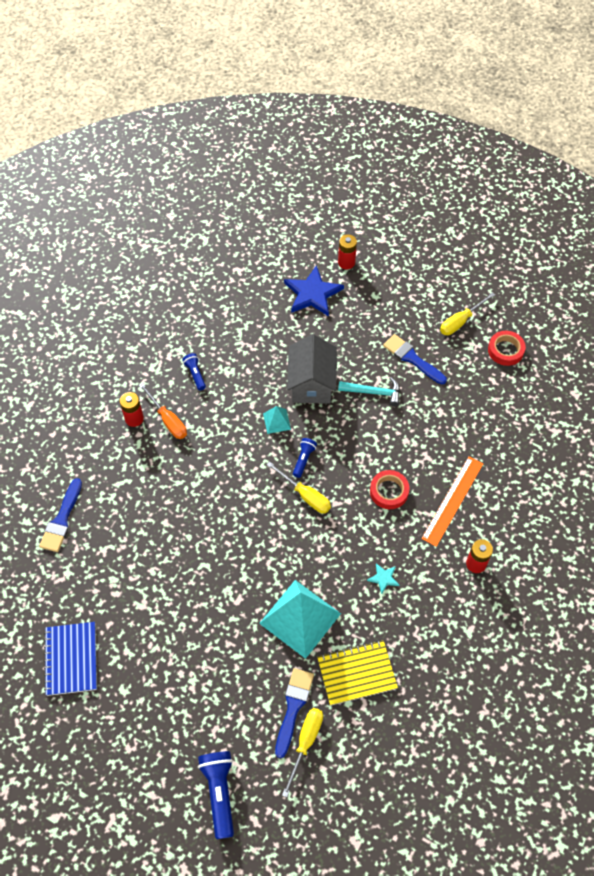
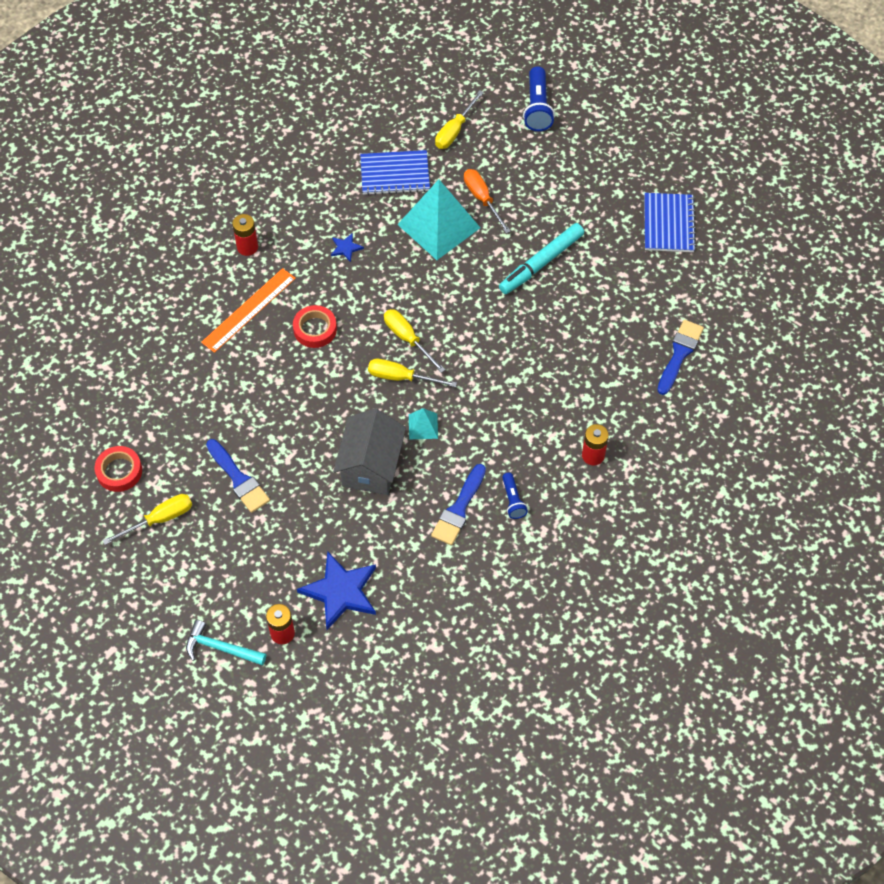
camera: 170 degrees left, 0 degrees up
orange screwdriver [139,383,187,439] -> orange screwdriver moved to [464,169,511,233]
blue brush [275,668,314,758] -> blue brush moved to [431,464,486,545]
blue flashlight [293,438,317,478] -> yellow screwdriver [368,359,457,387]
yellow notebook [317,640,398,706] -> blue notebook [360,150,430,195]
turquoise hammer [338,377,400,406] -> turquoise hammer moved to [186,620,266,666]
turquoise star [367,563,400,594] -> blue star [331,233,364,262]
none -> turquoise marker [499,223,584,294]

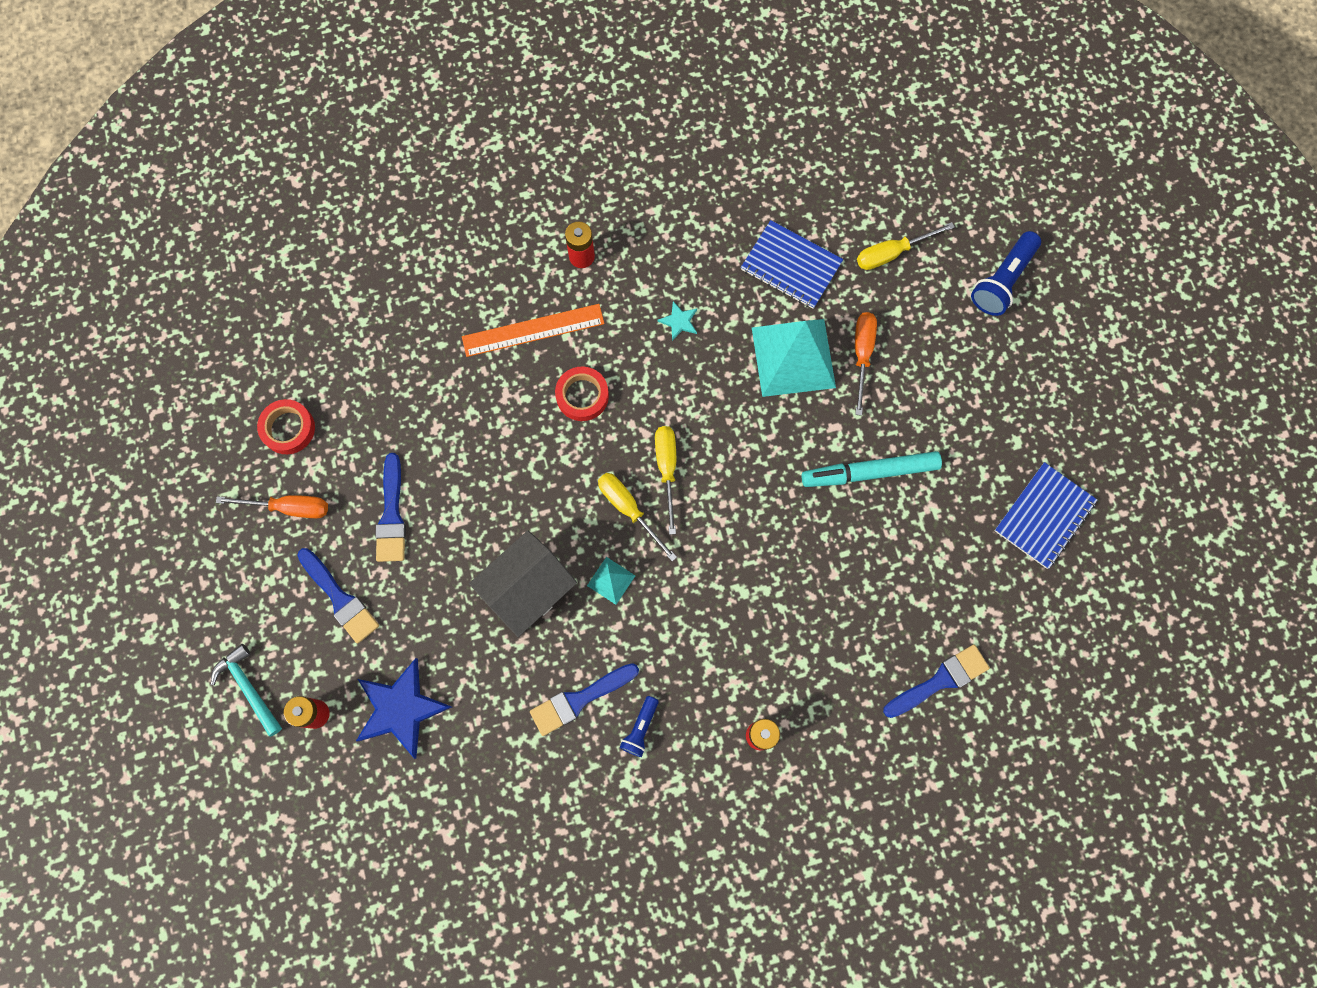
camera: 35 degrees right, 15 degrees up
yellow screwdriver [103,494,192,545] -> orange screwdriver [216,495,328,518]
blue star [331,233,364,262] -> turquoise star [658,301,697,341]
none -> blue brush [297,548,379,644]

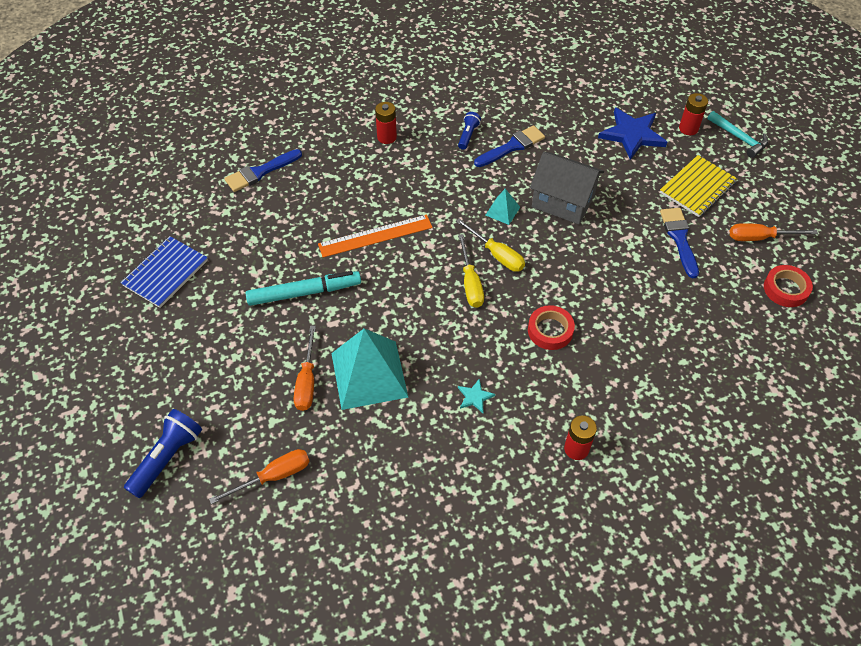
camera: 175 degrees right, 20 degrees down
blue brush [297,548,379,644] -> yellow notebook [660,155,738,217]
orange ruler [462,304,604,357] -> orange ruler moved to [318,215,433,258]
grey house [469,531,577,637] -> grey house turned 75 degrees clockwise [530,152,604,224]
blue notebook [741,220,843,309] -> none
yellow screwdriver [857,222,955,270] -> orange screwdriver [209,449,310,504]

